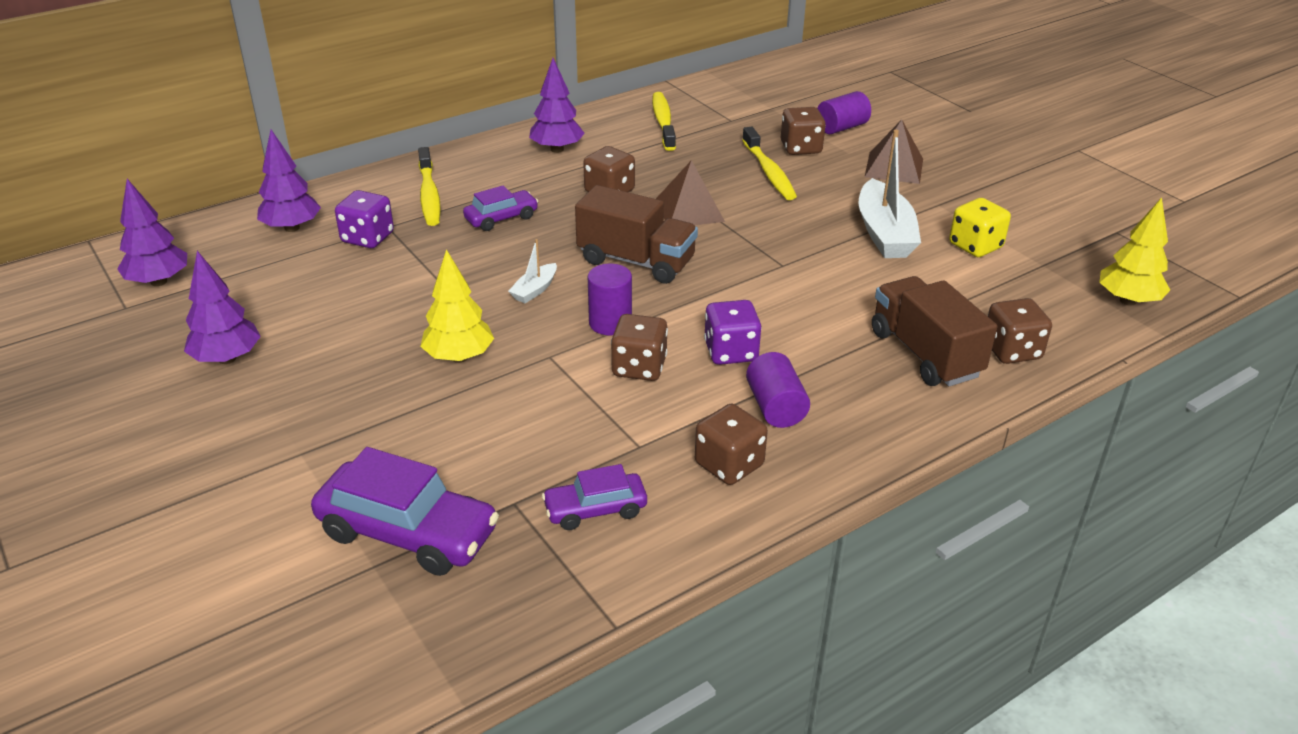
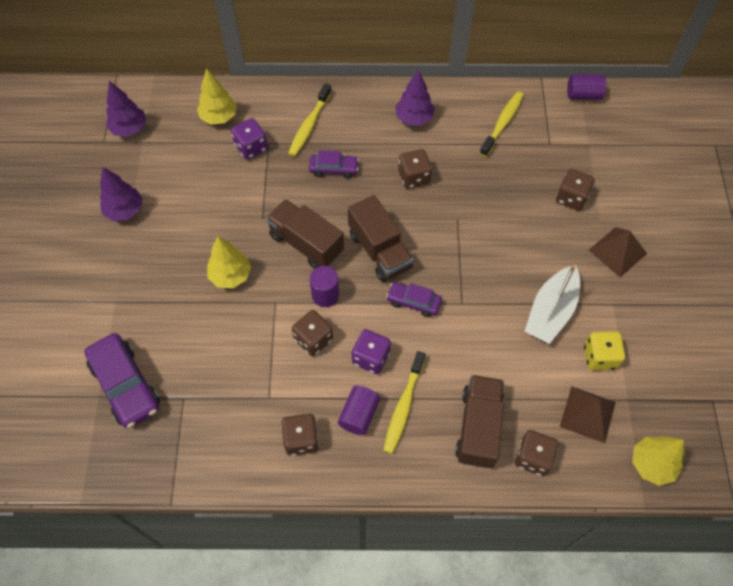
camera: 35 degrees right, 25 degrees up
purple tree [257,130,321,232] -> yellow tree [197,68,237,125]
white boat [508,239,557,303] -> brown truck [266,199,344,269]
purple car [542,464,647,530] -> purple car moved to [386,282,442,317]
brown pyramid [656,160,725,225] -> brown pyramid moved to [560,386,616,443]
yellow toothbrush [742,127,797,200] -> yellow toothbrush moved to [383,351,425,454]
purple cylinder [817,91,871,134] -> purple cylinder moved to [567,74,606,100]

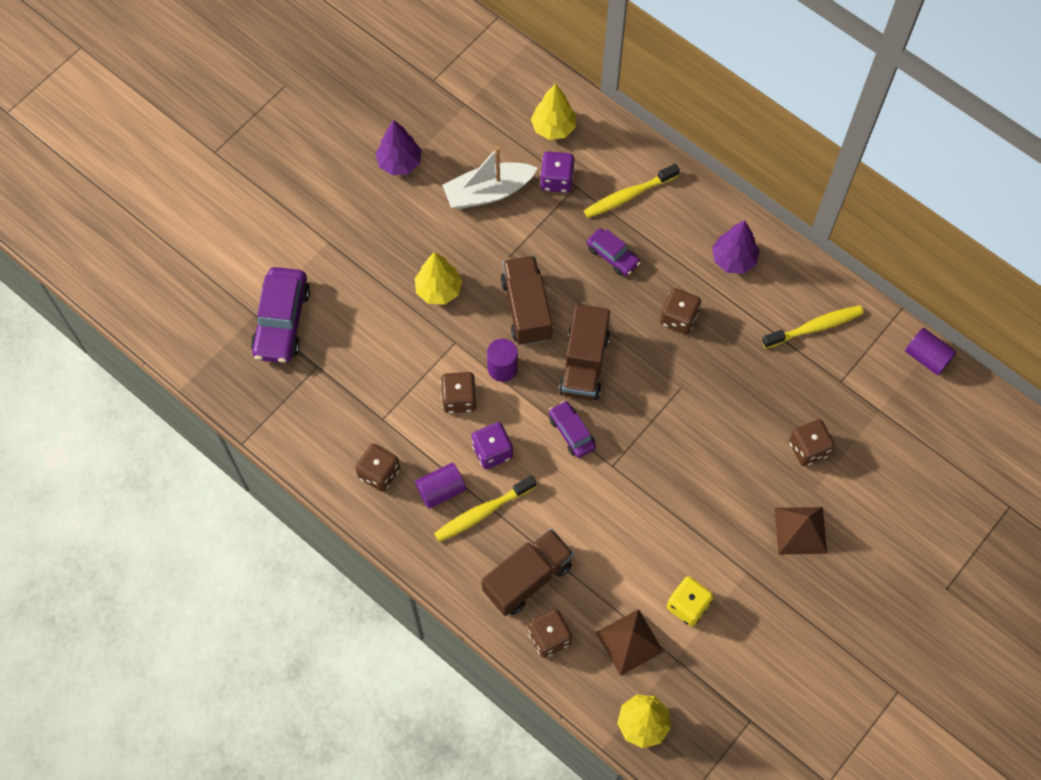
camera: 40 degrees right, 5 degrees up
purple tree [106,81,147,137] -> none
white boat [525,265,580,344] -> white boat moved to [442,147,538,209]

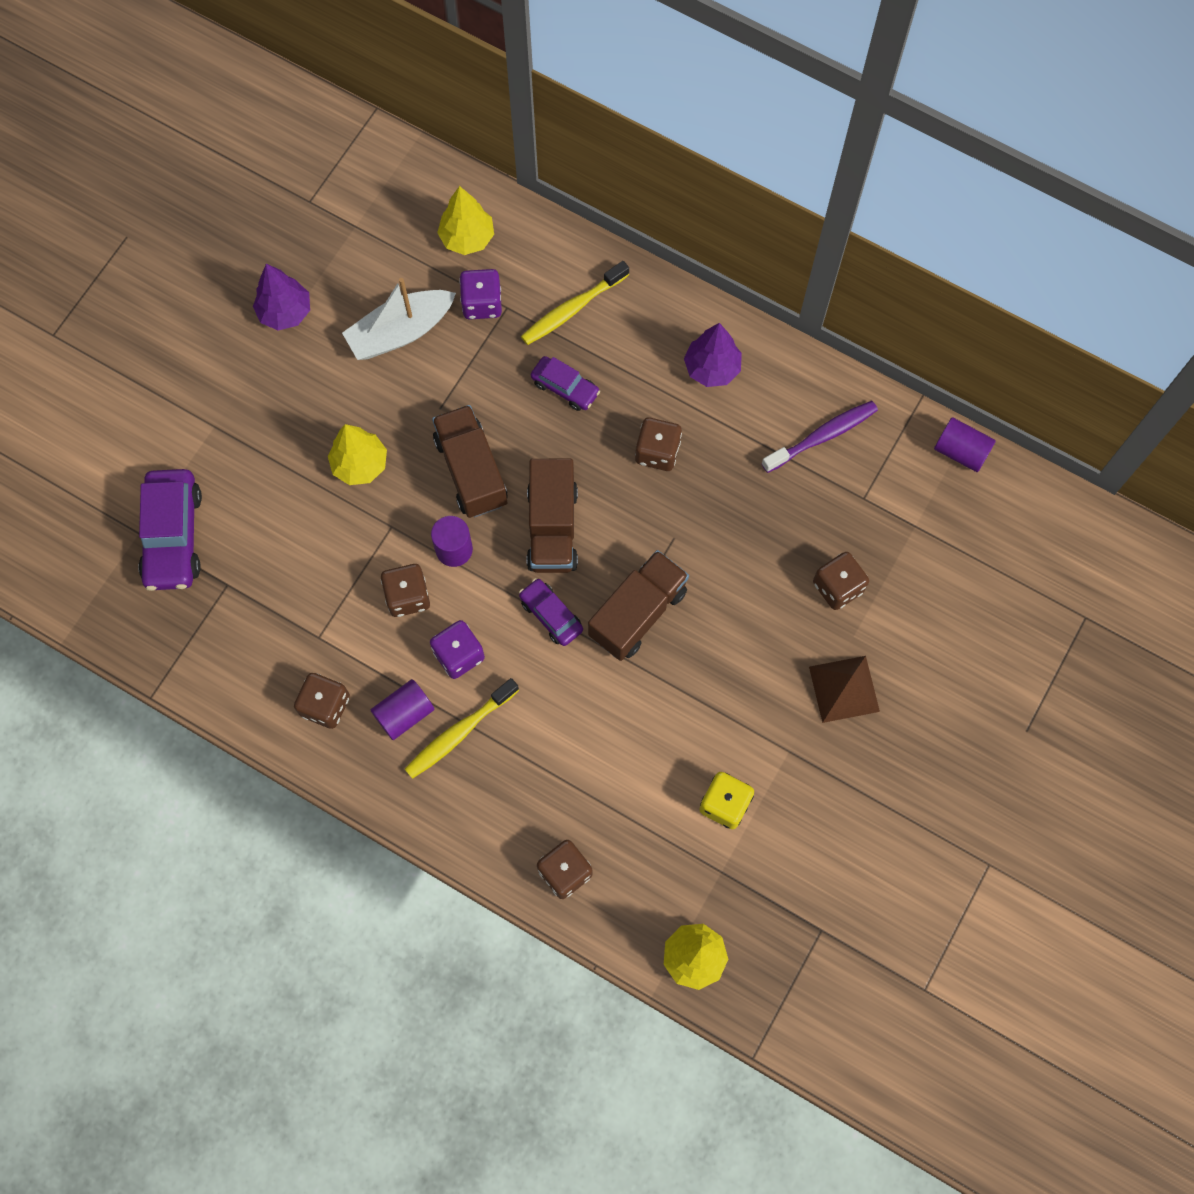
camera: 10 degrees left, 5 degrees up
brown truck [481,528,574,616] -> brown truck moved to [588,550,689,661]
brown pyramid [596,609,663,676] -> none
yellow toothbrush [762,305,864,349] -> purple toothbrush [762,401,878,473]

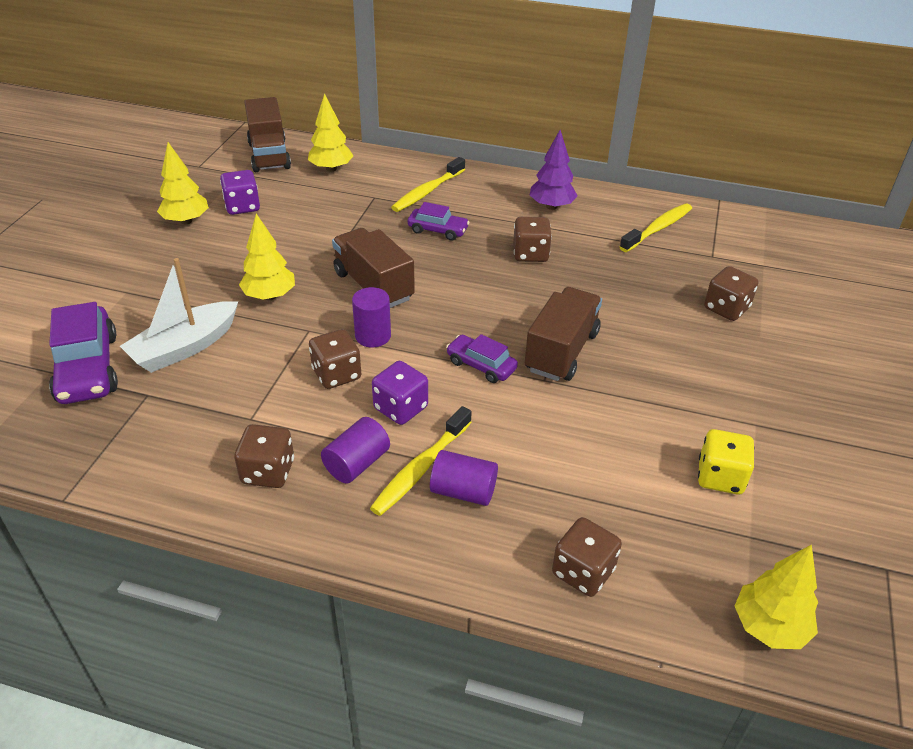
camera: 15 degrees left, 30 degrees down
purple tree [253,264,310,331] -> yellow tree [157,142,209,224]
white boat [342,278,456,360] -> white boat moved to [120,258,238,373]
purple dice [459,269,502,320] -> purple dice moved to [220,170,260,215]
brown truck [527,459,578,573] -> brown truck moved to [245,97,291,172]
purple toothbrush [762,401,878,473] -> yellow toothbrush [620,203,692,252]
brown pyramid [809,656,880,723] -> none
purple cylinder [934,417,996,472] -> purple cylinder moved to [430,450,498,506]

